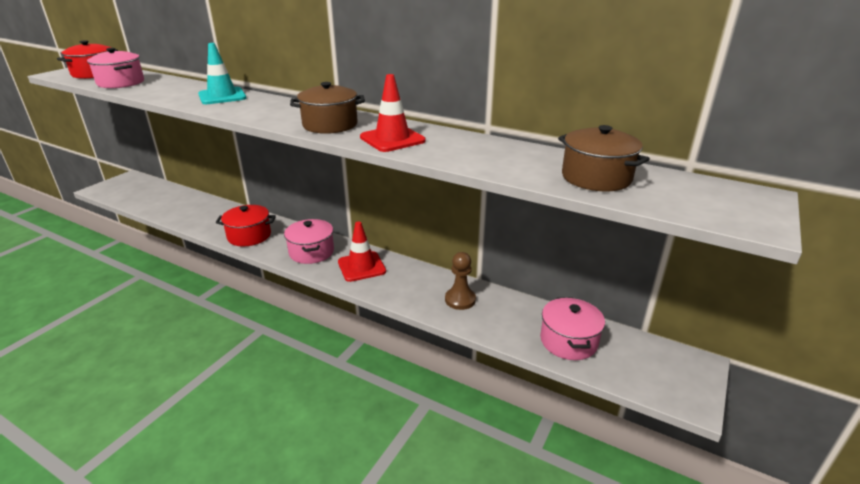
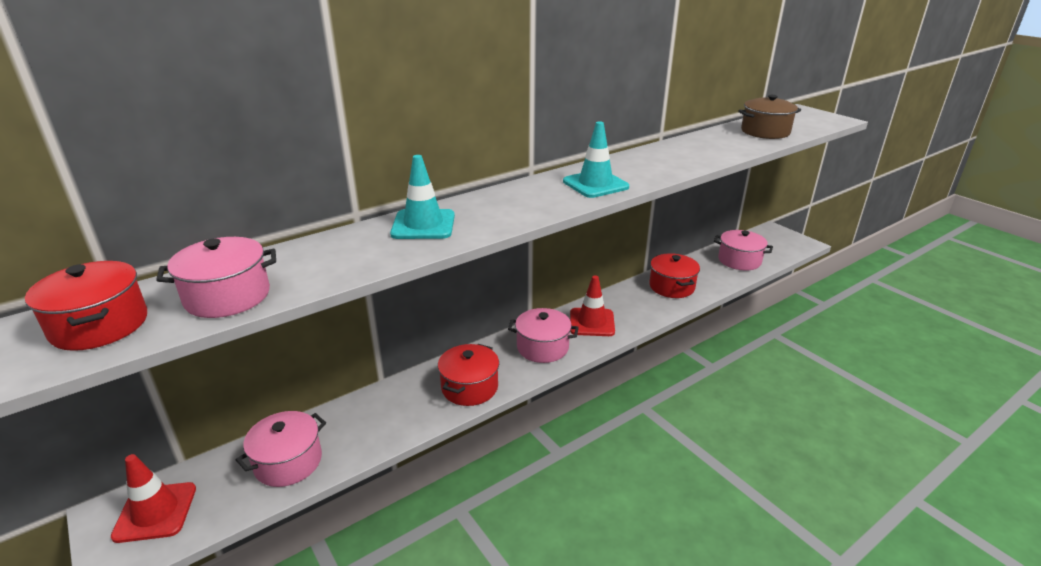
camera: 65 degrees left, 0 degrees up
brown pot [290,82,365,134] -> turquoise traffic cone [563,121,629,198]
red traffic cone [360,74,426,152] -> red traffic cone moved to [111,454,196,543]
brown pawn [445,252,476,310] -> red pot [649,253,700,298]
none -> pink pot [236,411,326,487]

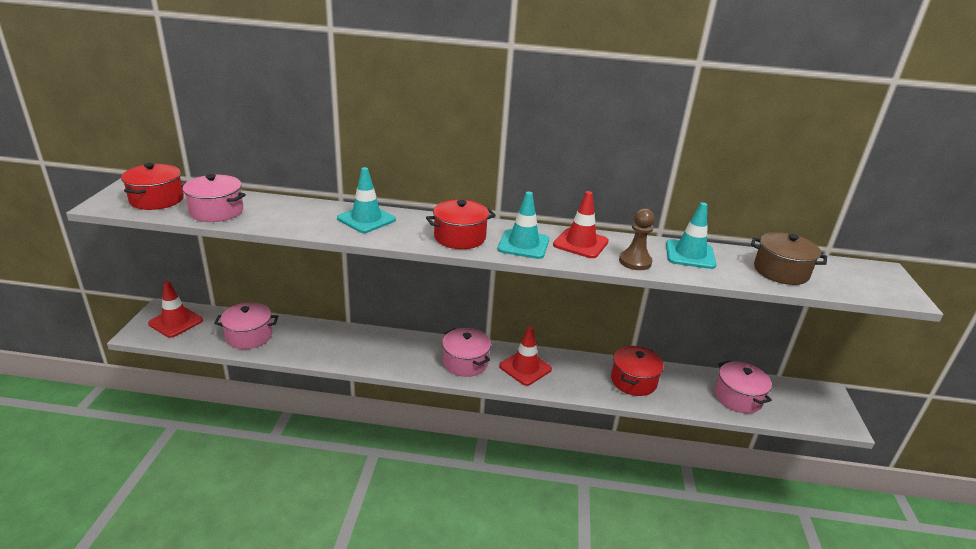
camera: 40 degrees right, 0 degrees up
red pot [438,344,499,406] -> red pot moved to [426,200,495,249]
none -> red traffic cone [553,191,609,258]
none -> brown pawn [619,208,655,270]
none -> turquoise traffic cone [666,202,717,269]

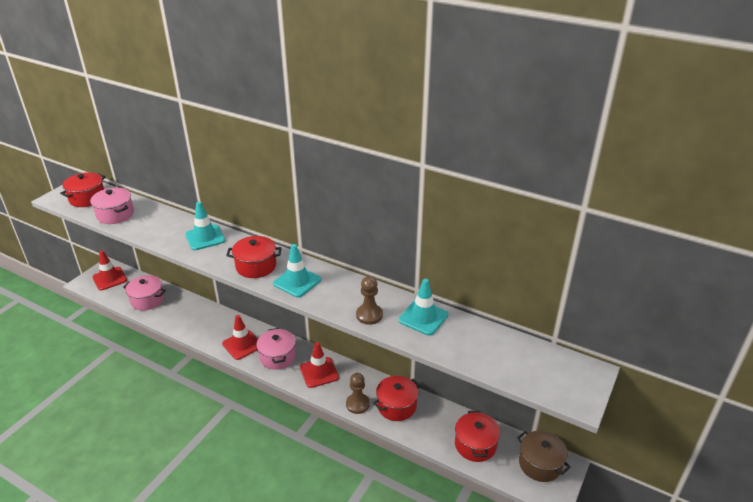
camera: 25 degrees right, 5 degrees up
red traffic cone [553,191,609,258] -> red traffic cone moved to [222,315,258,360]
pink pot [715,361,772,413] -> red pot [455,411,500,462]
brown pot [751,232,827,285] -> brown pot moved to [517,431,571,482]
none -> brown pawn [346,373,370,414]

